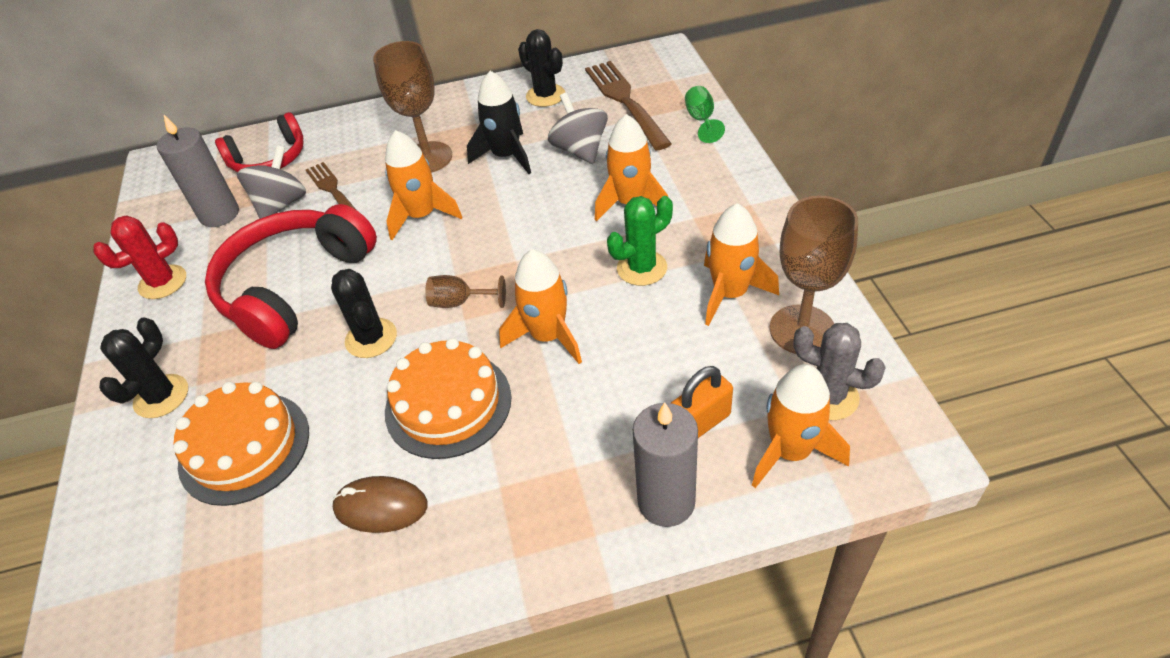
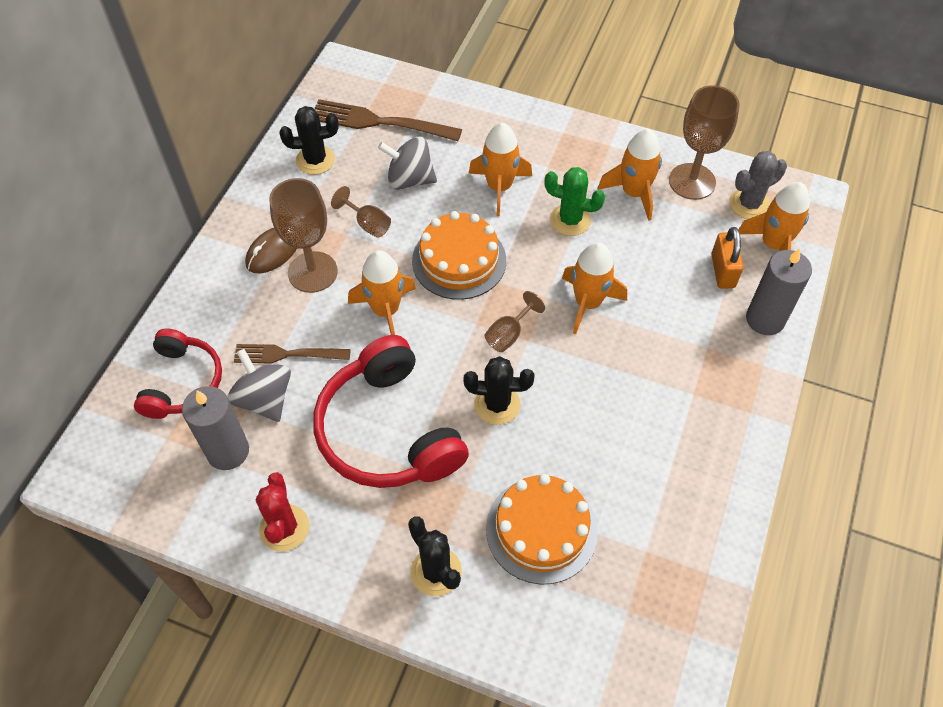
camera: 60 degrees left, 10 degrees up
brown mouse [332,476,428,533] -> brown mouse moved to [245,228,297,273]
orange cake [385,338,512,459] -> orange cake moved to [412,211,506,300]
black rocket [467,71,531,174] -> brown goblet [331,186,391,238]
green cactus [607,196,673,286] -> green cactus turned 75 degrees counterclockwise [544,167,605,236]
green goblet [685,86,725,143] -> none

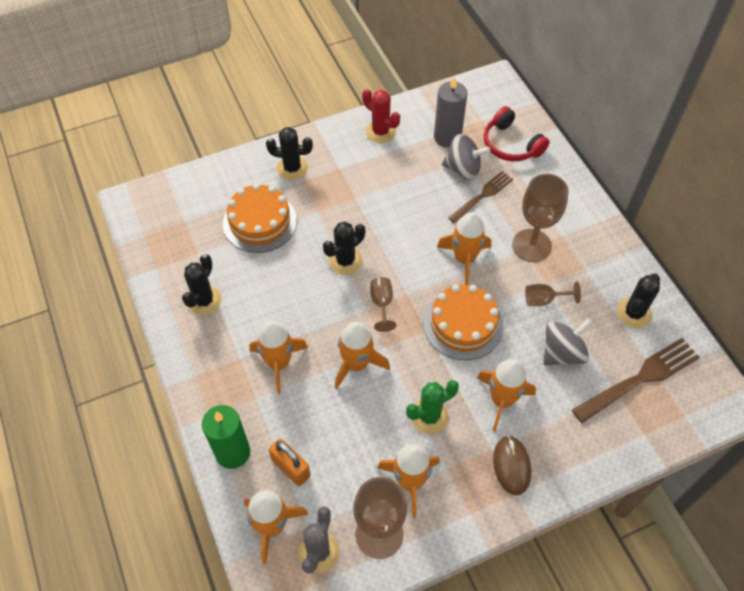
camera: 135 degrees right, 0 degrees up
brown mouse [245,228,297,273] -> brown mouse moved to [493,435,531,495]
red headphones [313,335,469,488] -> none
grey candle [746,248,812,335] -> green candle [202,405,250,469]
none -> black cactus [182,254,222,315]
none -> orange rocket [249,320,308,394]

